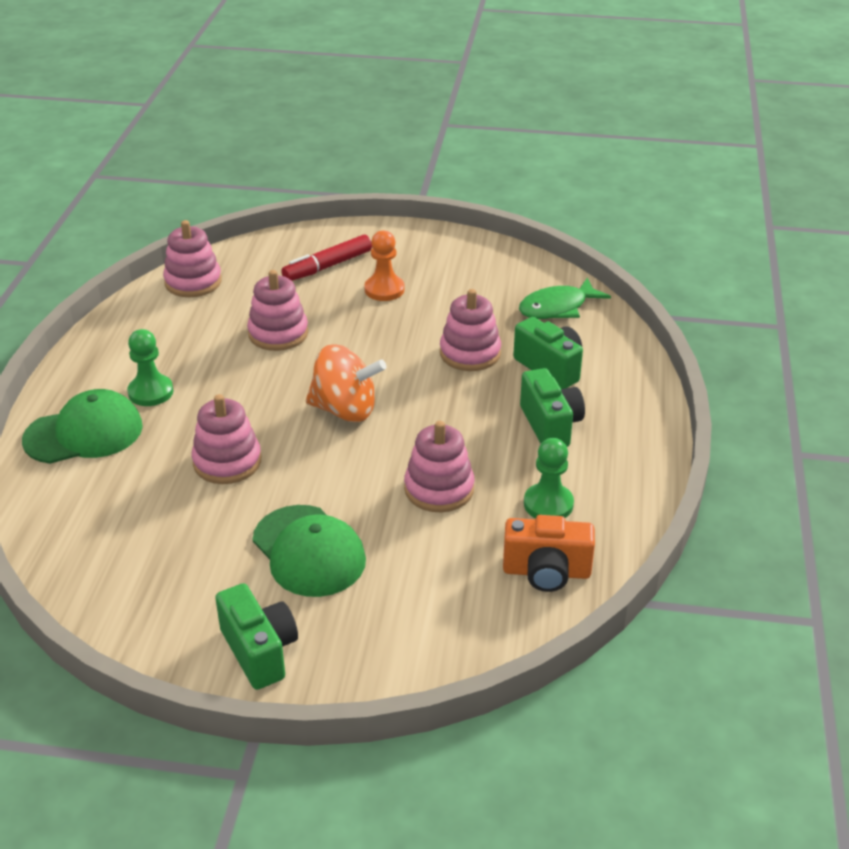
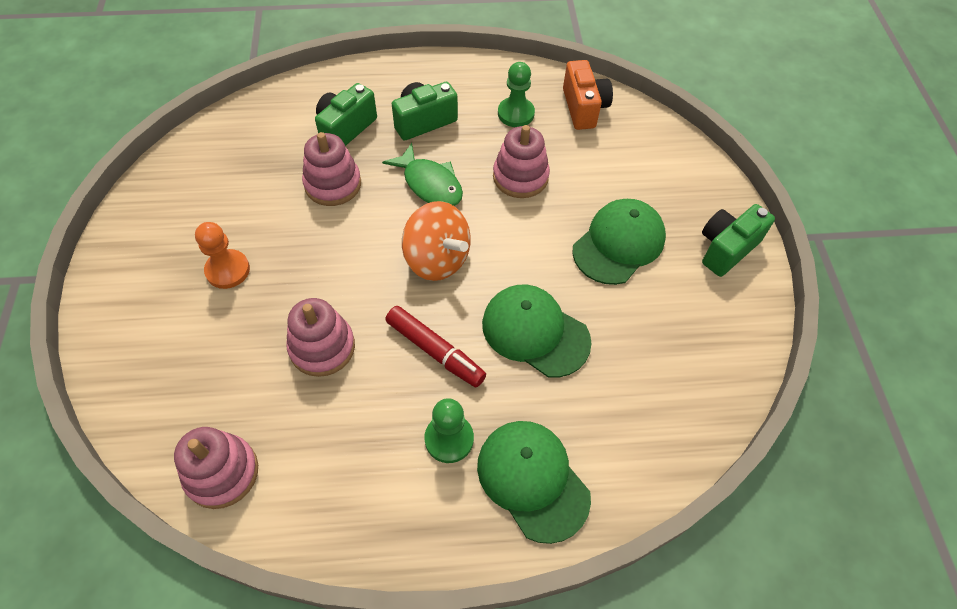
camera: 105 degrees left, 20 degrees up
pink stacking toy [192,394,261,484] -> green cap [482,285,592,378]
red marker [281,235,372,281] -> red marker moved to [385,306,486,387]
orange spinning top [306,344,386,422] -> orange spinning top turned 135 degrees clockwise [402,201,471,281]
green fish [519,277,611,319] -> green fish moved to [382,143,463,206]

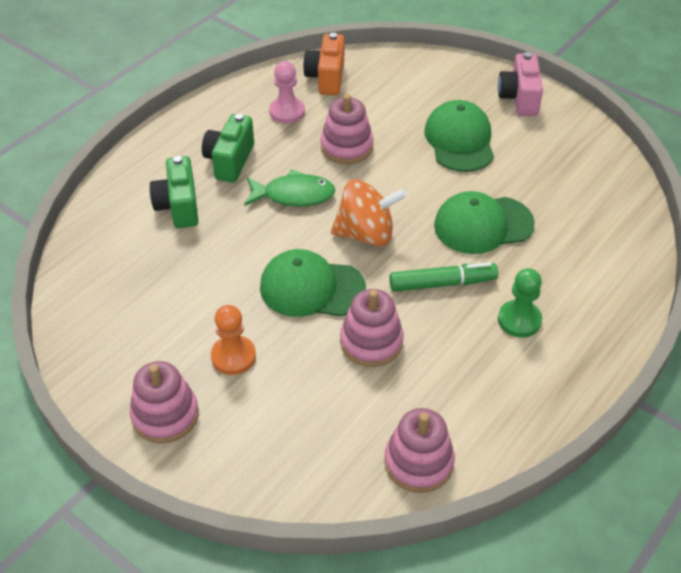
camera: 45 degrees left, 10 degrees down
pink stacking toy [302,132,361,206] -> pink stacking toy moved to [130,361,199,443]
red marker [385,306,486,387] -> green marker [389,262,498,292]
green cap [477,421,591,544] -> green cap moved to [260,249,366,317]
green pawn [498,62,535,127] -> pink pawn [269,61,305,124]
orange camera [563,60,613,130] -> orange camera turned 120 degrees counterclockwise [303,33,344,95]
green camera [702,204,775,277] -> pink camera [498,52,543,116]

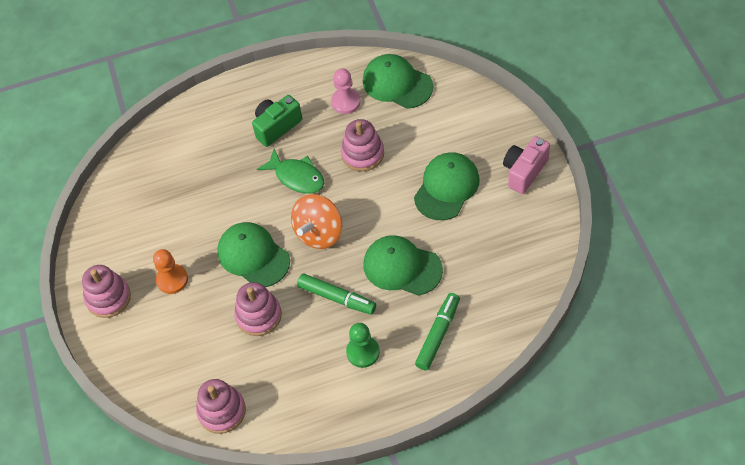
camera: 40 degrees right, 10 degrees up
green camera [149,156,199,228] -> none
orange camera [303,33,344,95] -> green cap [363,54,433,109]
orange spinning top [331,179,407,246] -> orange spinning top turned 90 degrees clockwise [291,194,342,249]
none -> green marker [415,293,460,371]

